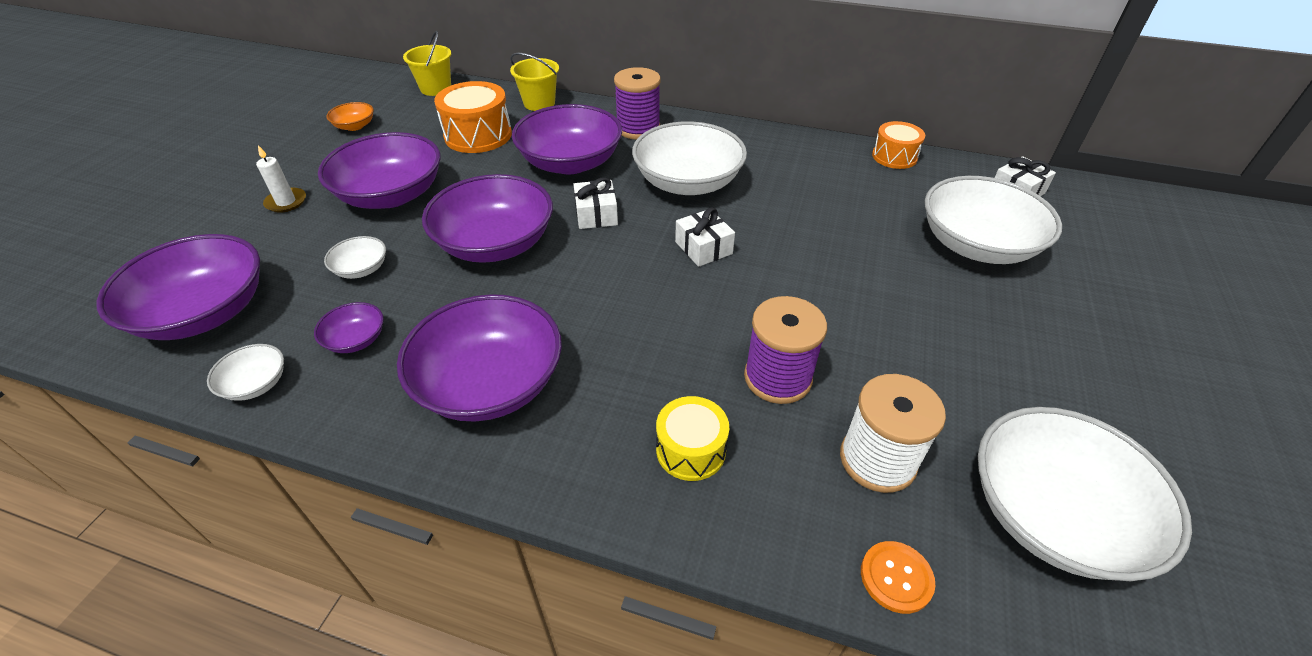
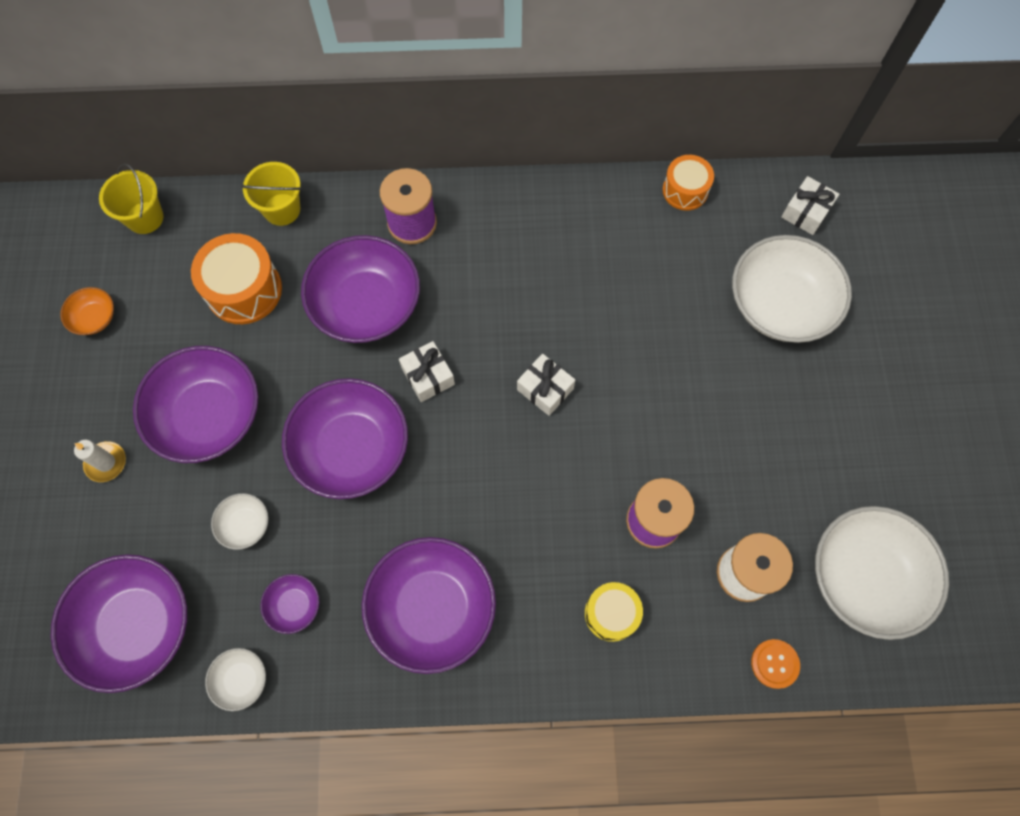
camera: 20 degrees left, 25 degrees up
white bowl [632,121,747,195] -> none

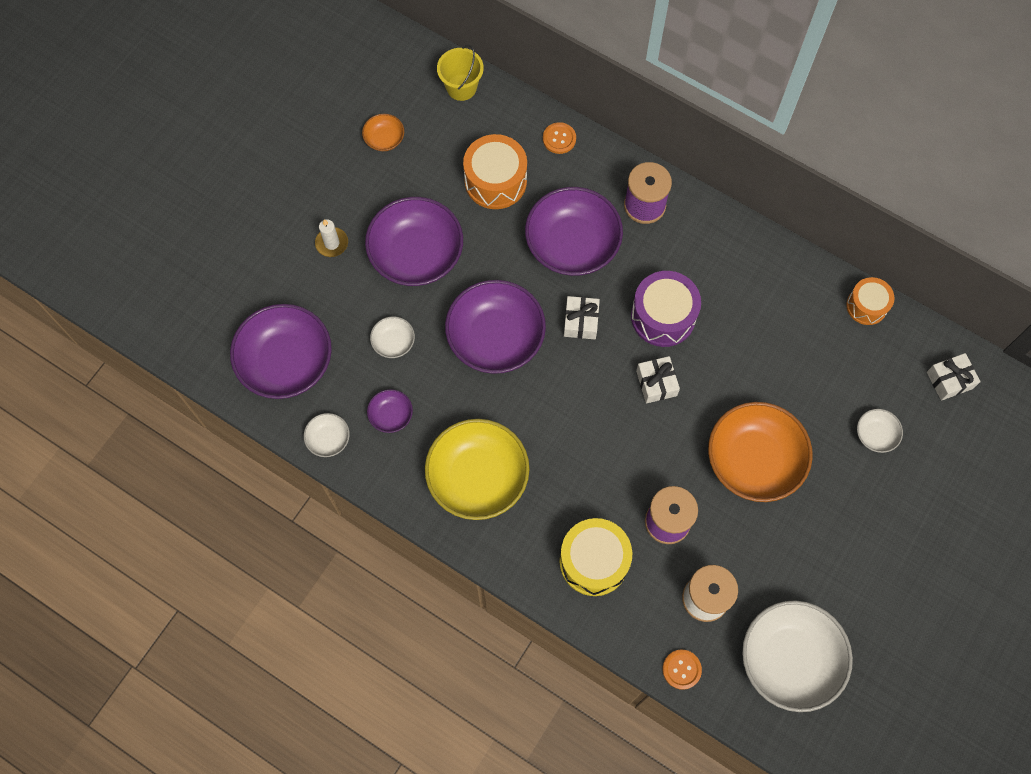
camera: 35 degrees right, 0 degrees up
yellow bucket [241,162,301,226] -> orange button [543,122,576,154]
purple bowl [362,537,496,674] -> yellow bowl [425,419,530,520]
yellow drum [585,582,643,642] -> yellow drum [560,518,632,596], size x1.58
white bowl [732,235,852,343] -> white bowl [857,409,903,453], size x0.45
none -> purple drum [631,271,701,347]
none -> orange bowl [708,402,813,502]

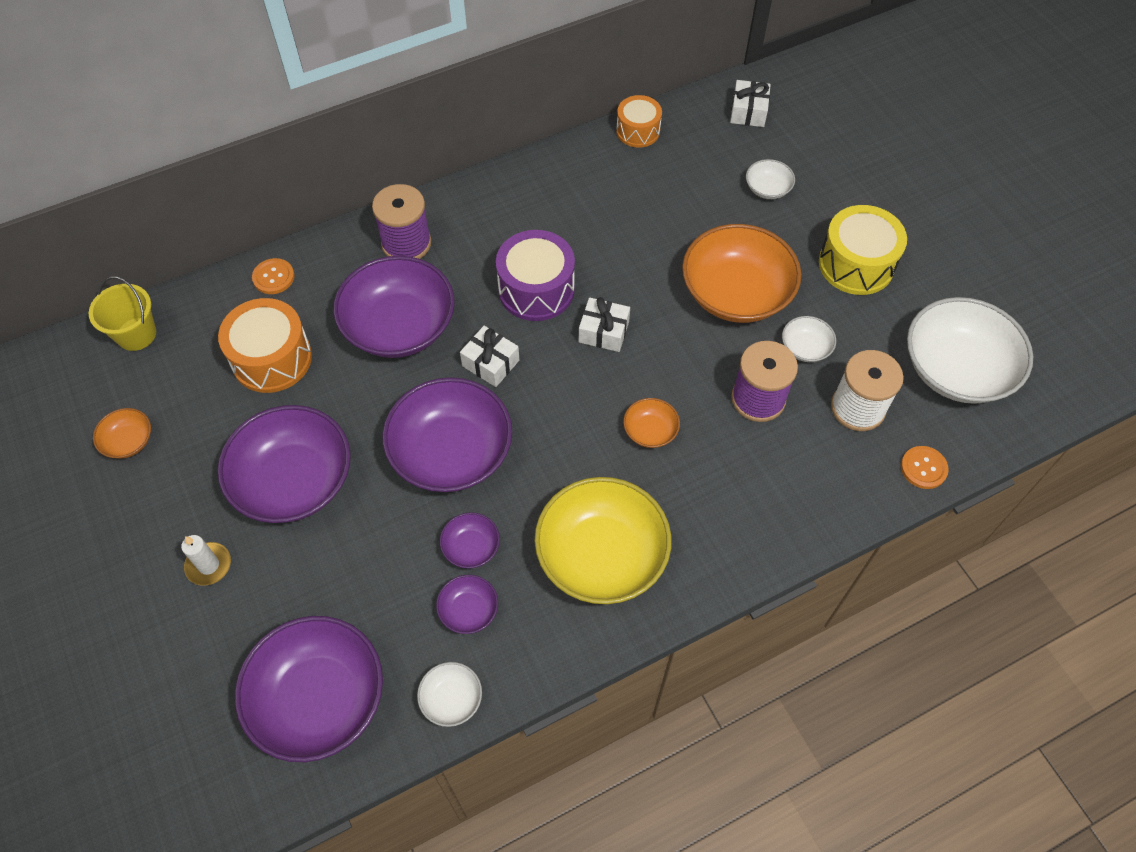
camera: 60 degrees left, 10 degrees down
white bowl [370,316,415,358] -> white bowl moved to [782,316,836,362]
yellow drum [560,518,632,596] -> yellow drum moved to [819,205,907,295]
none -> purple bowl [440,512,500,568]
none -> orange bowl [623,398,680,448]

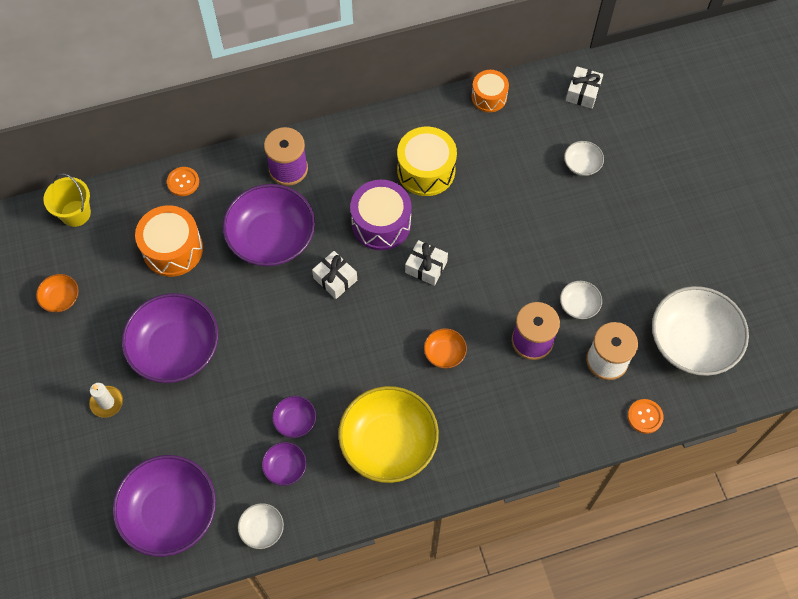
camera: 10 degrees right, 5 degrees up
purple bowl [382,377,512,492] -> none
orange bowl [682,224,801,323] -> none
yellow drum [819,205,907,295] -> yellow drum moved to [397,127,457,196]

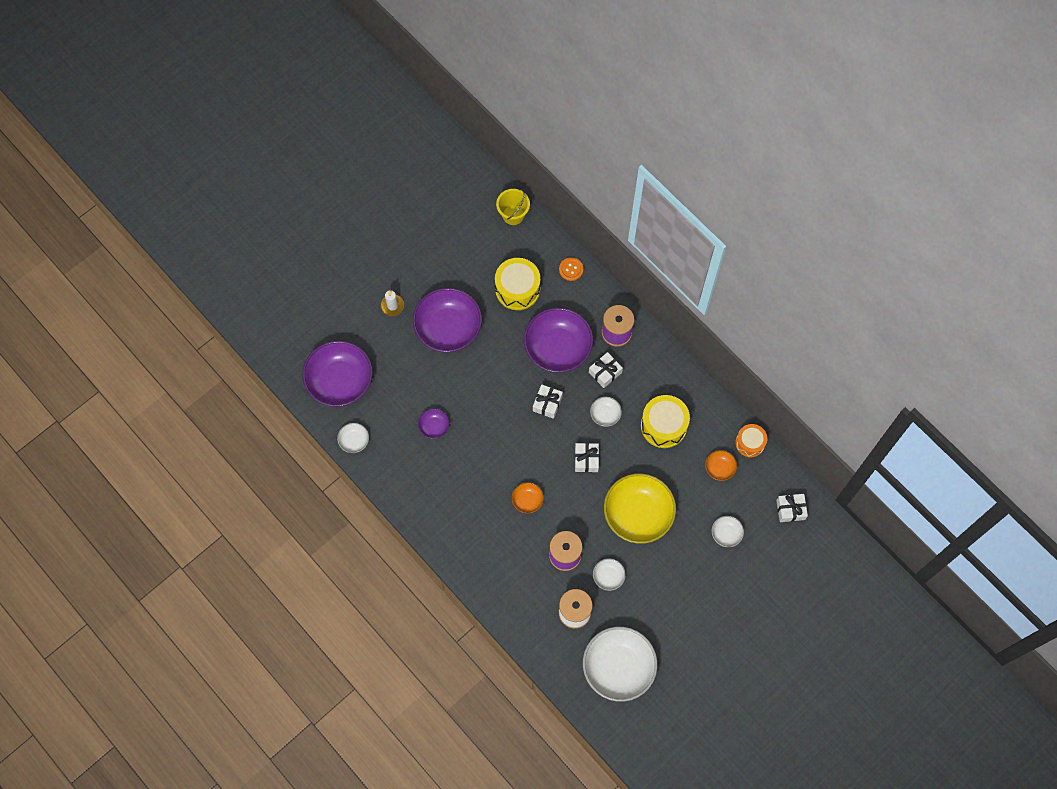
camera: 65 degrees right, 5 degrees up
orange bowl [36,274,79,312] -> orange bowl moved to [705,450,737,481]
orange drum [135,205,203,277] -> yellow drum [495,258,540,310]
purple bowl [262,442,307,486] -> none
yellow bowl [338,386,439,483] -> yellow bowl moved to [604,474,676,544]
purple drum [350,180,412,250] -> white bowl [590,397,622,427]
orange button [628,399,664,434] -> none
none -> white gift [589,352,623,388]

